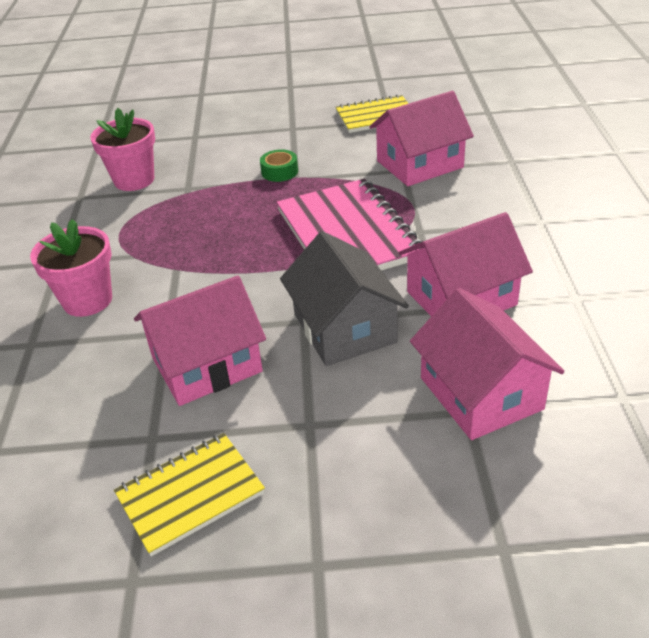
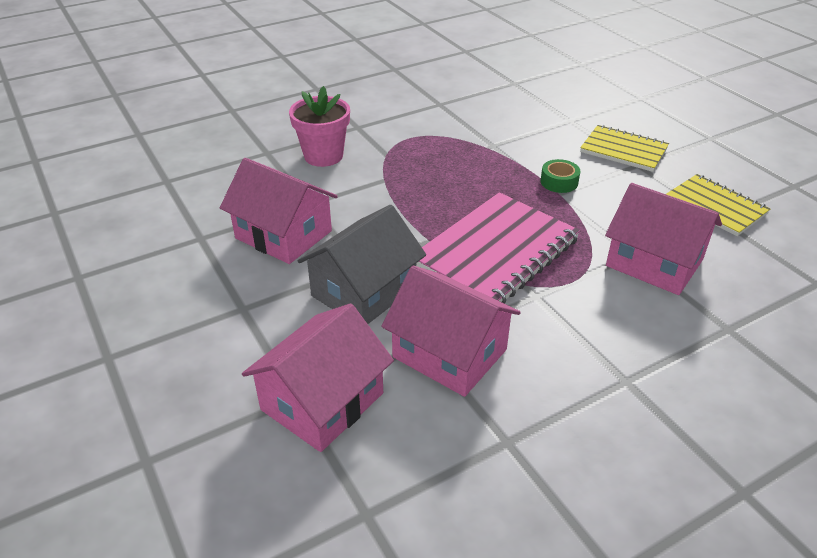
camera: 60 degrees right, 0 degrees up
pink flower pot [90,108,155,191] -> none
yellow notebook [114,433,265,556] -> yellow notebook moved to [580,125,669,172]

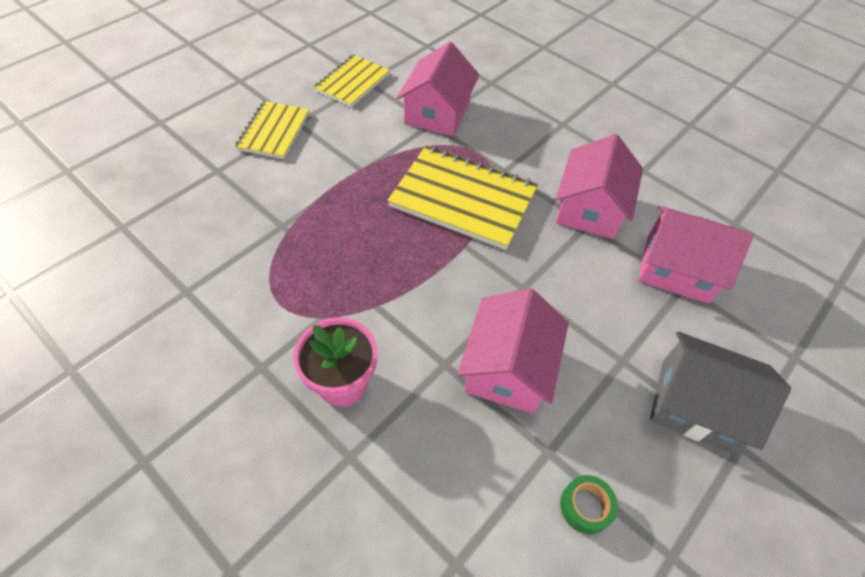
camera: 110 degrees left, 15 degrees up
grey house [298,205,426,324] -> grey house moved to [650,331,791,454]
pink notebook [416,192,580,304] -> yellow notebook [388,145,538,250]
green tape [541,159,580,193] -> green tape moved to [560,475,618,534]

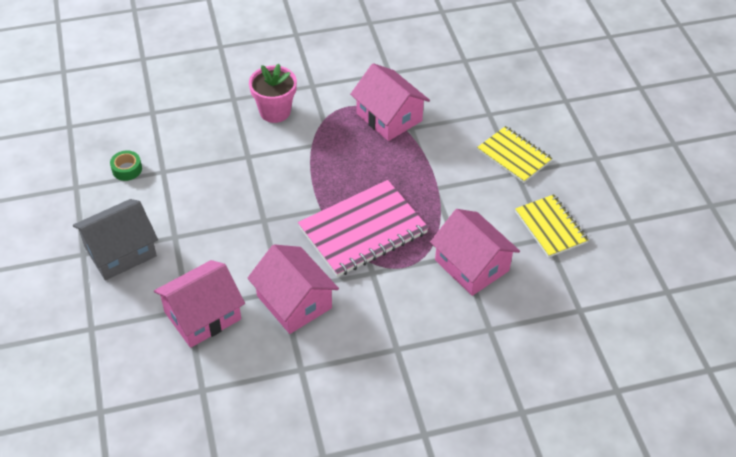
camera: 125 degrees right, 5 degrees down
yellow notebook [388,145,538,250] -> pink notebook [298,180,429,277]
pink house [457,288,569,414] -> pink house moved to [350,63,430,141]

